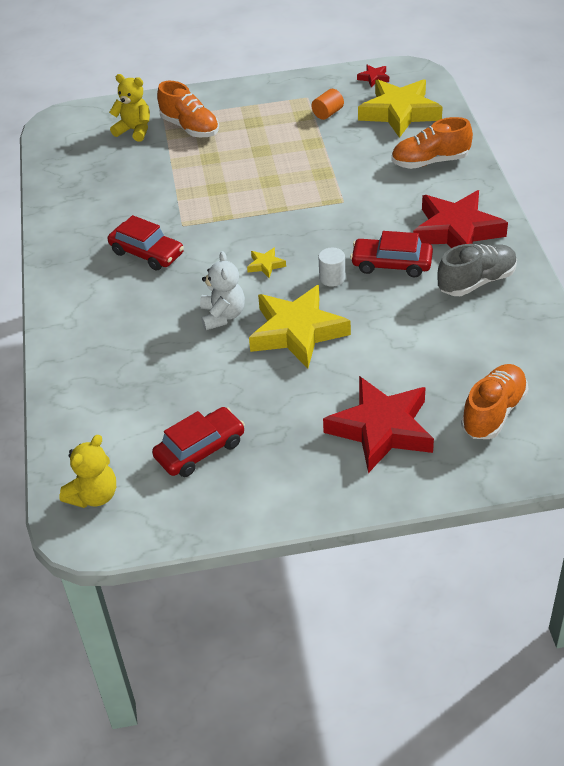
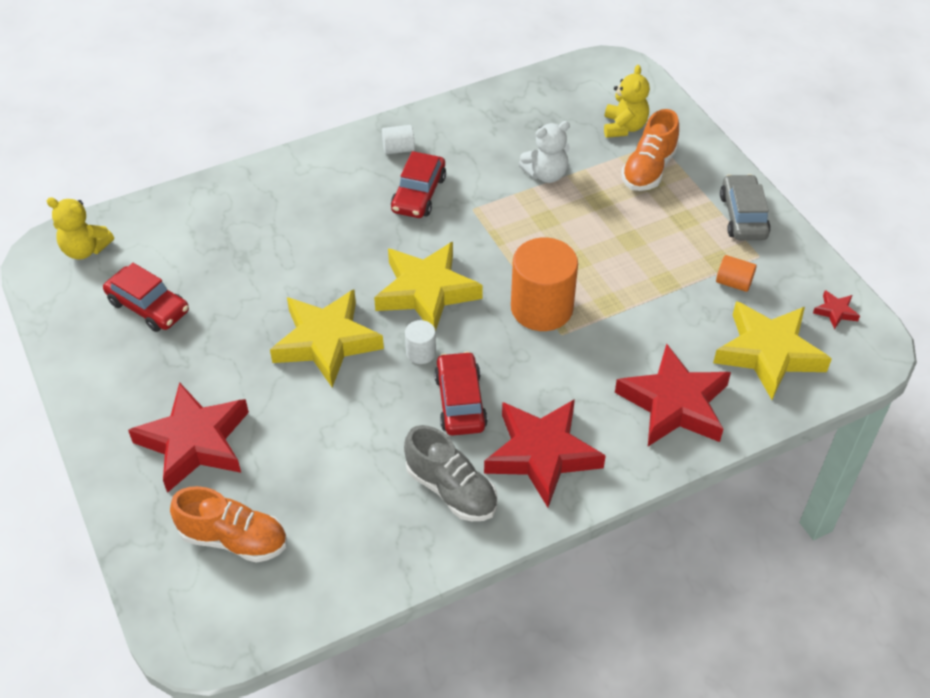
camera: 70 degrees right, 5 degrees up
white teddy bear [200,251,245,330] -> white teddy bear moved to [519,121,570,183]
yellow star [247,248,286,278] -> yellow star [374,242,483,332], size x2.44
orange shoe [391,117,473,169] -> red star [615,343,731,446]
none -> white cylinder [382,125,415,154]
none -> orange cylinder [511,238,578,331]
none -> grey car [720,174,771,240]

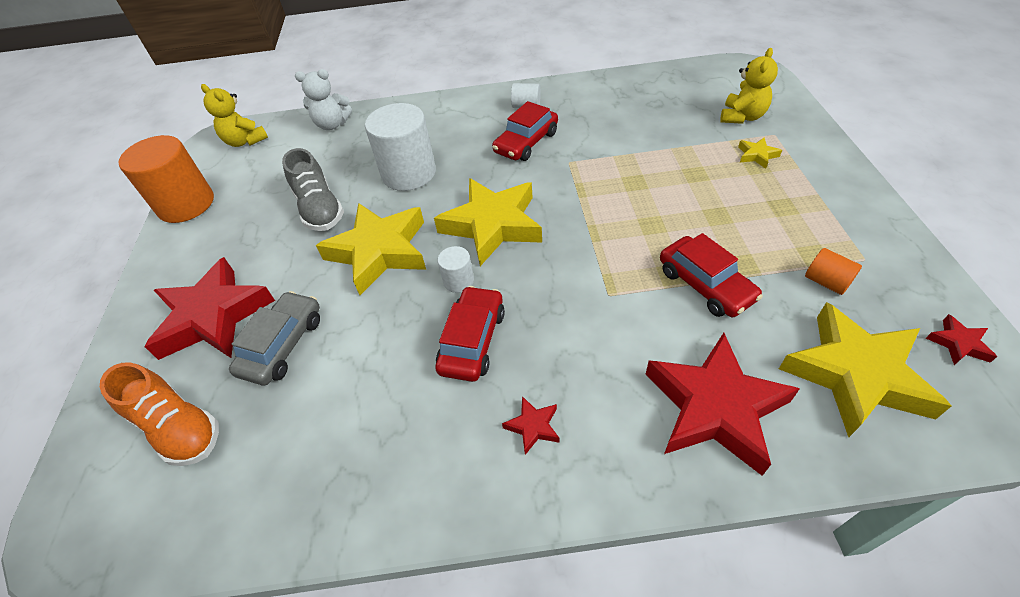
camera: 25 degrees right, 0 degrees up
red car [103,263,189,332] -> red car moved to [660,233,763,317]
grey shoe [404,425,498,521] -> grey shoe moved to [282,148,344,231]
red star [484,399,606,508] -> red star [502,396,559,455], size x0.41
orange cylinder [511,238,578,331] -> orange cylinder moved to [118,135,214,223]
white teddy bear [519,121,570,183] -> white teddy bear moved to [295,69,352,130]
orange shoe [621,109,679,191] -> yellow star [738,137,782,169]
grey car [720,174,771,240] -> grey car moved to [229,291,320,385]
none -> white cylinder [365,103,436,191]

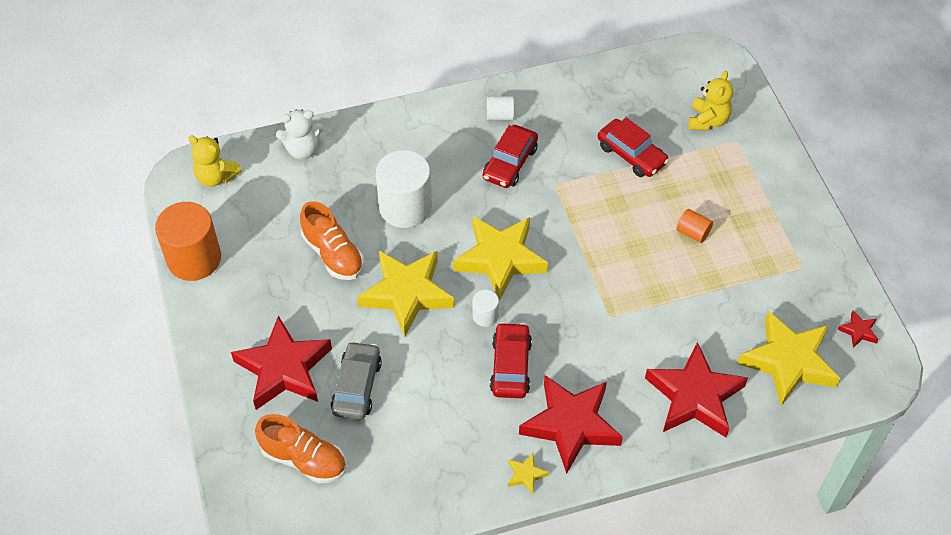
camera: 15 degrees left, 5 degrees up
grey shoe [282,148,344,231] -> orange shoe [300,201,364,280]
red star [502,396,559,455] -> red star [519,375,623,474], size x2.44
red car [660,233,763,317] -> red car moved to [598,117,669,177]
yellow star [738,137,782,169] -> yellow star moved to [508,453,549,494]
orange cylinder [805,248,862,295] -> orange cylinder moved to [676,209,713,243]

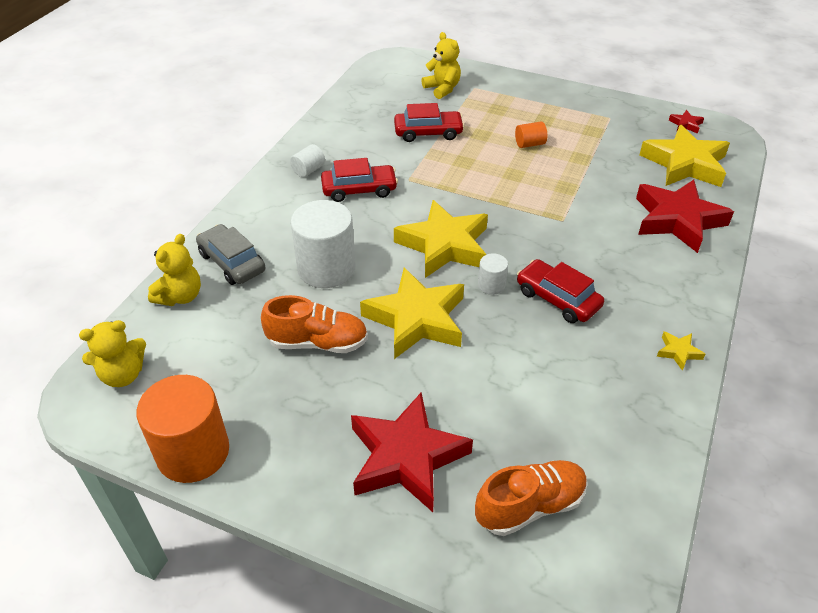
camera: 50 degrees left, 10 degrees down
white teddy bear [276,109,323,159] -> yellow teddy bear [148,234,201,306]
grey car [331,341,382,420] -> grey car moved to [196,224,266,285]
red car [483,125,538,188] -> red car turned 75 degrees counterclockwise [321,158,398,202]
red star [519,375,623,474] -> none

